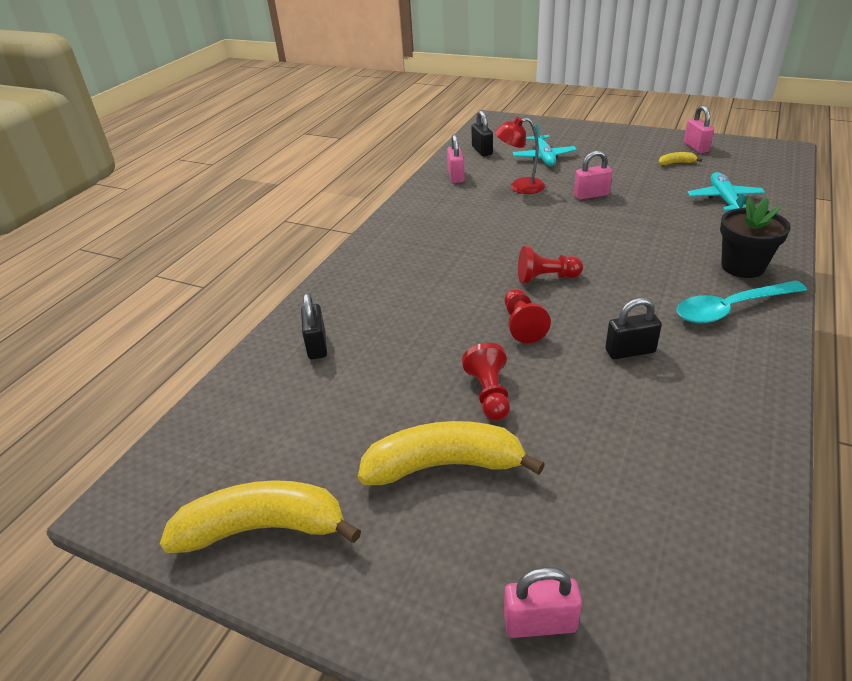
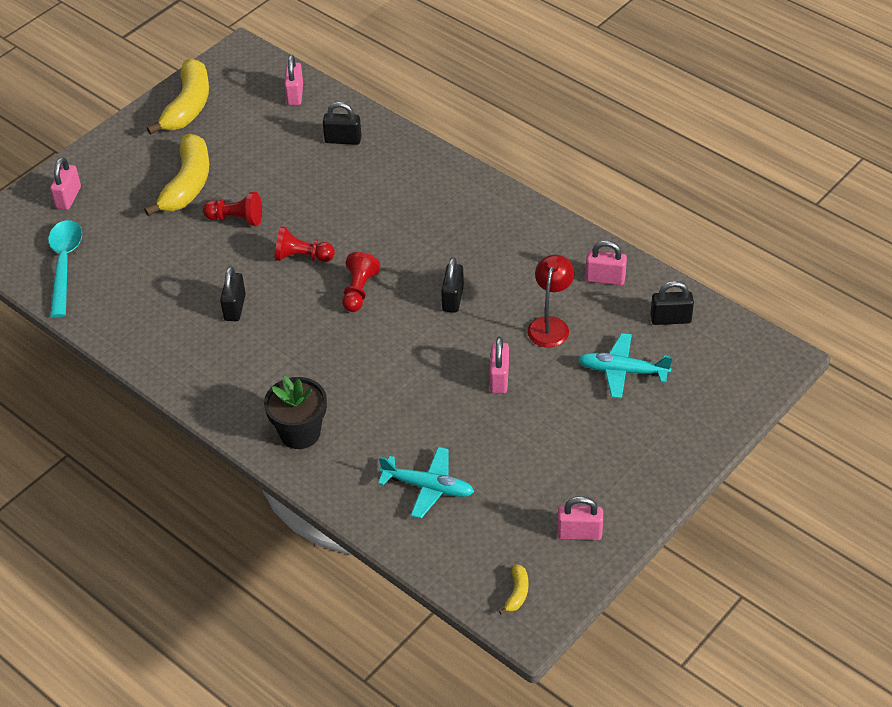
camera: 105 degrees right, 10 degrees up
yellow banana [659,152,702,165] -> yellow banana moved to [499,564,528,614]
turquoise spoon [677,280,807,323] -> turquoise spoon moved to [48,220,82,318]
none -> pink padlock [284,55,303,105]
none -> black padlock [441,257,464,313]

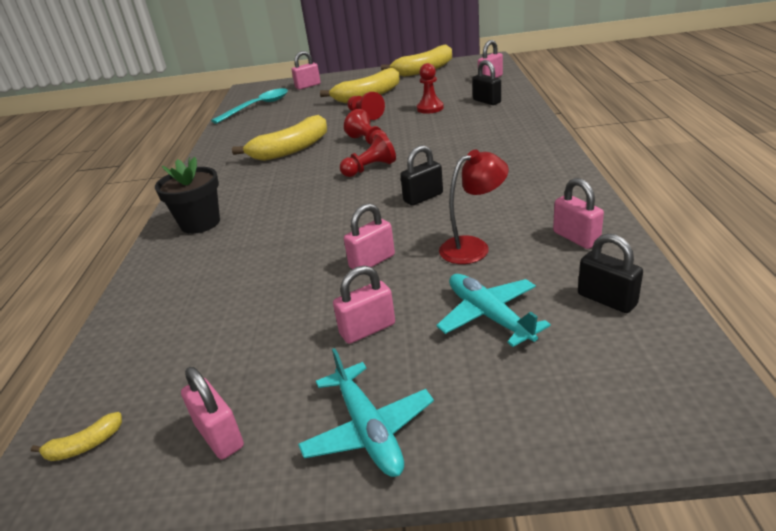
camera: 50 degrees right, 15 degrees down
black padlock [220,266,246,321] -> yellow banana [232,115,327,161]
turquoise plane [378,447,474,519] -> turquoise plane moved to [298,348,434,477]
none -> pink padlock [333,266,395,344]
none -> red pawn [417,63,444,114]

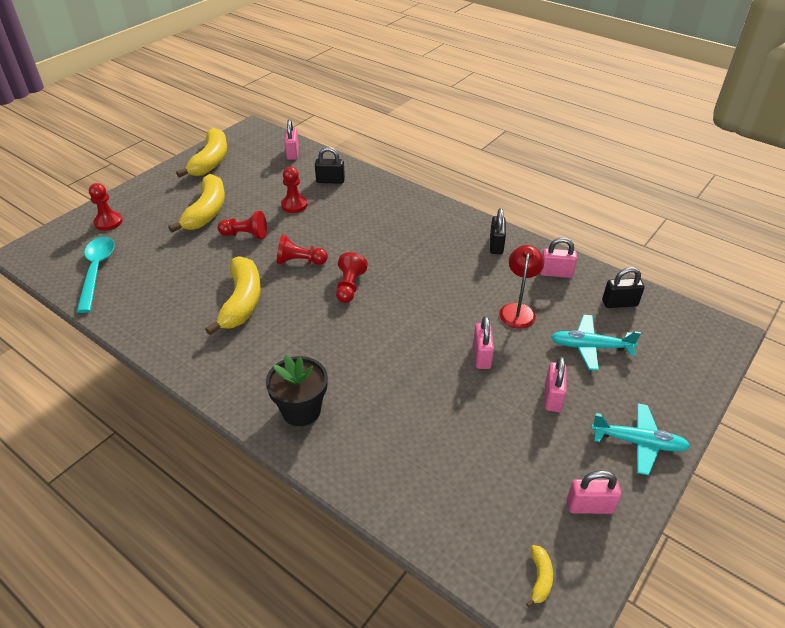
camera: 55 degrees left, 10 degrees up
pink padlock [292,51,321,90] -> red pawn [89,183,123,231]
black padlock [400,145,443,206] -> black padlock moved to [490,208,506,254]

